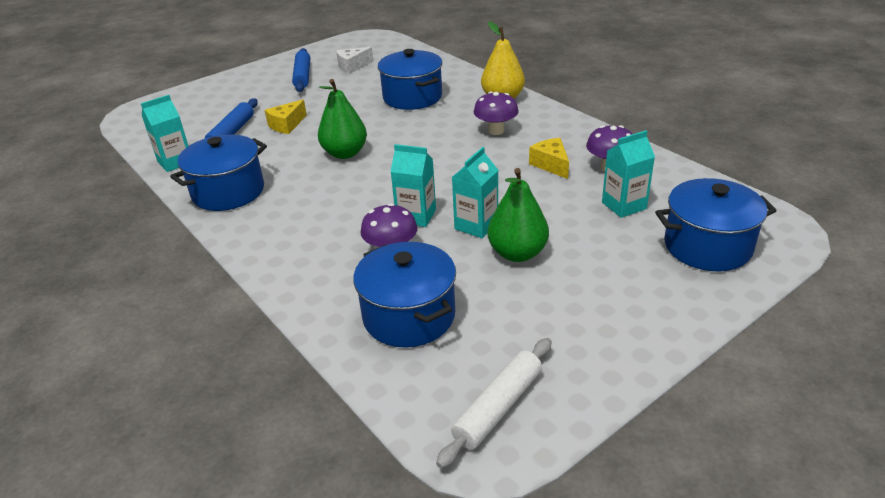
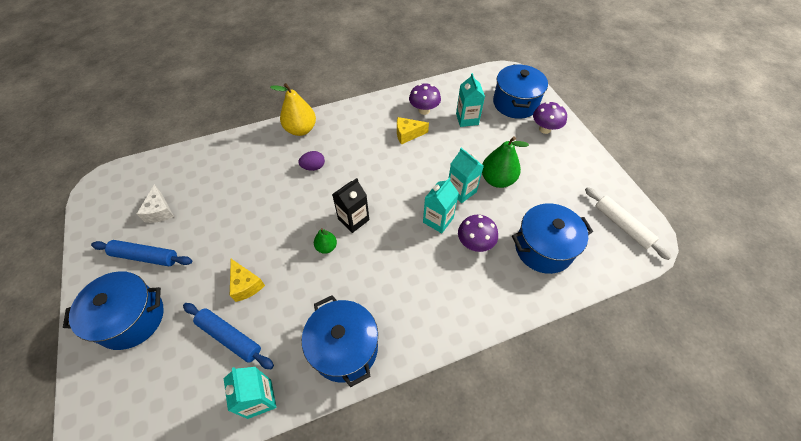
camera: 75 degrees left, 20 degrees up
green pear [318,79,367,159] -> green pear [314,228,337,254], size x0.54
blue pot [378,49,442,110] -> blue pot moved to [63,271,164,350]
purple mushroom [474,92,519,135] -> purple mushroom moved to [533,102,567,134]
none -> purple egg [298,151,325,171]
none -> black carton [332,178,369,233]

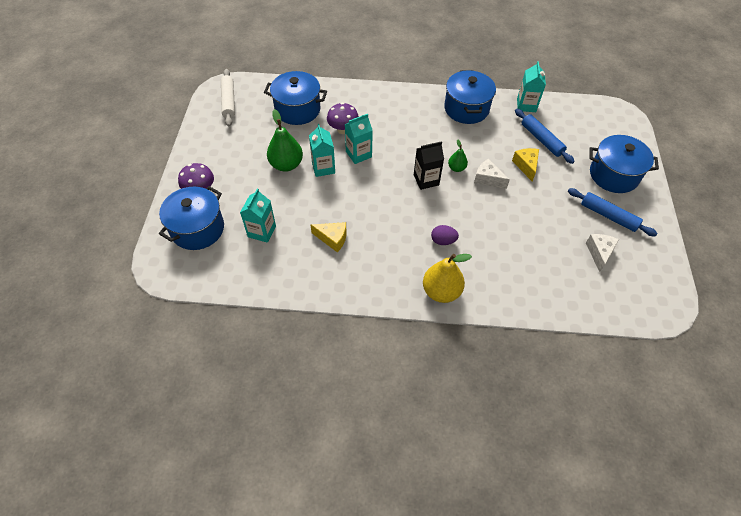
camera: 155 degrees left, 0 degrees up
purple mushroom [409,84,441,115] -> none
none -> white cheese [474,159,510,189]

